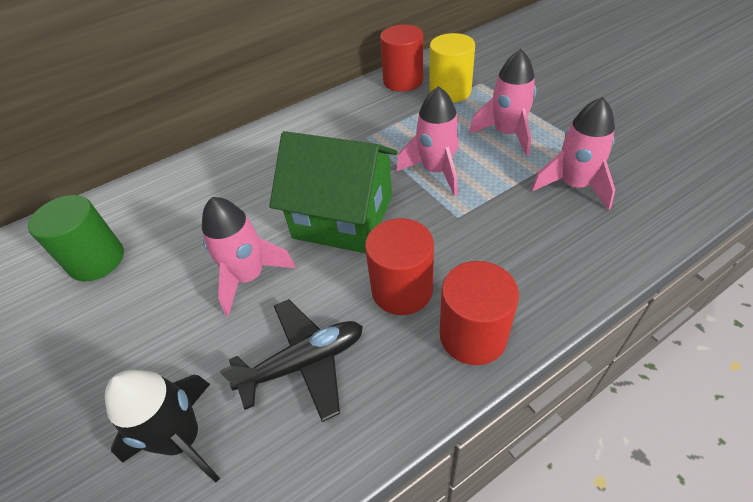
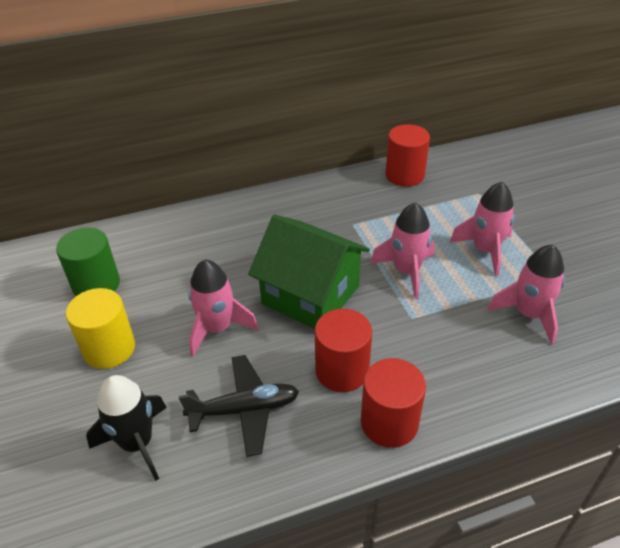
camera: 10 degrees right, 5 degrees down
yellow cylinder [429,33,475,103] -> yellow cylinder moved to [66,288,135,369]

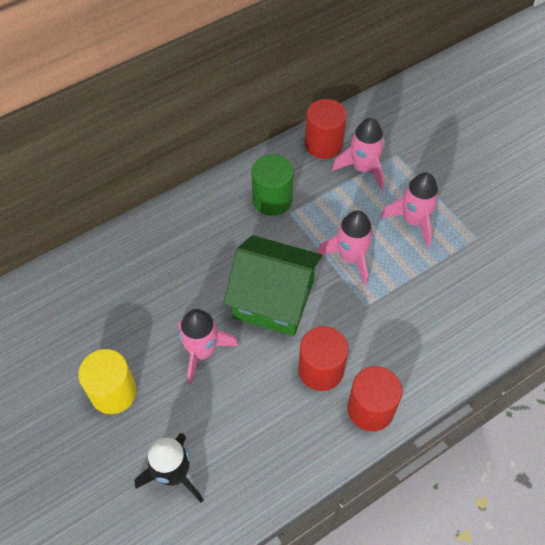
camera: 15 degrees left, 15 degrees up
green cylinder [56,228,120,296] -> green cylinder moved to [251,154,294,216]
black plane [179,355,299,457] -> none
pink rocket [488,244,565,344] -> pink rocket moved to [332,118,385,190]

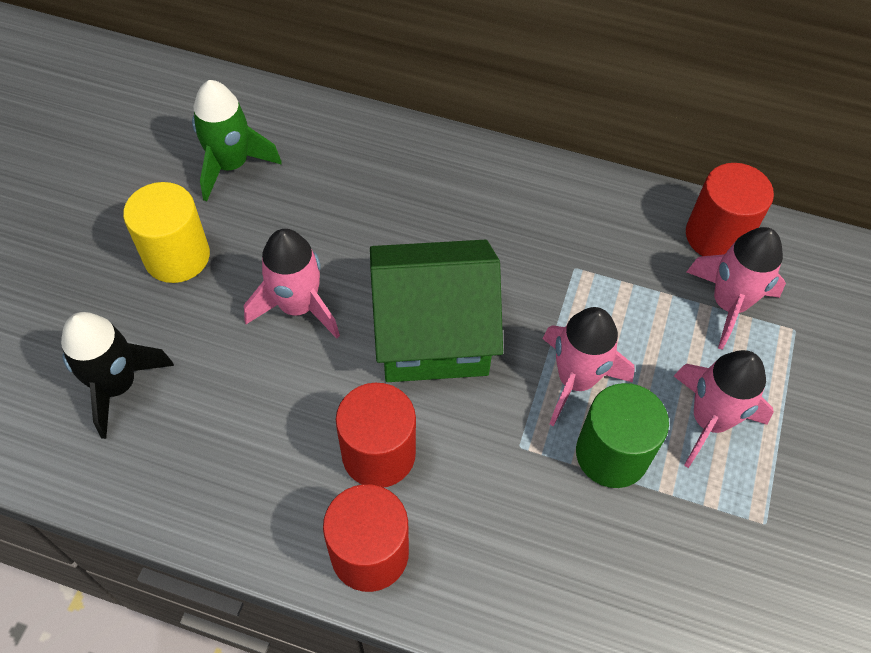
camera: 50 degrees right, 0 degrees up
green house [224,235,322,336] -> green house turned 75 degrees counterclockwise [370,240,503,382]
green cylinder [251,154,294,216] -> green cylinder moved to [576,383,669,488]
none -> green rocket [192,80,282,202]

